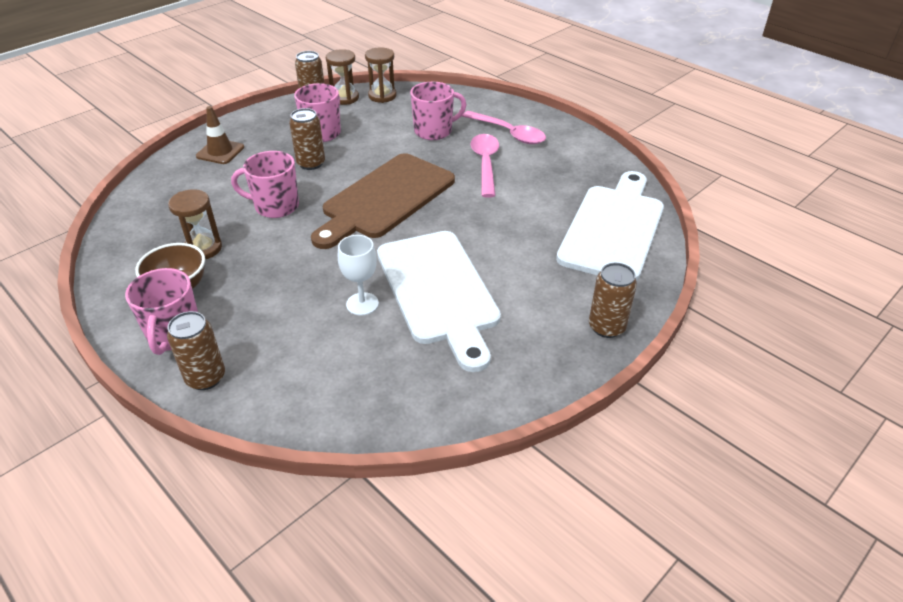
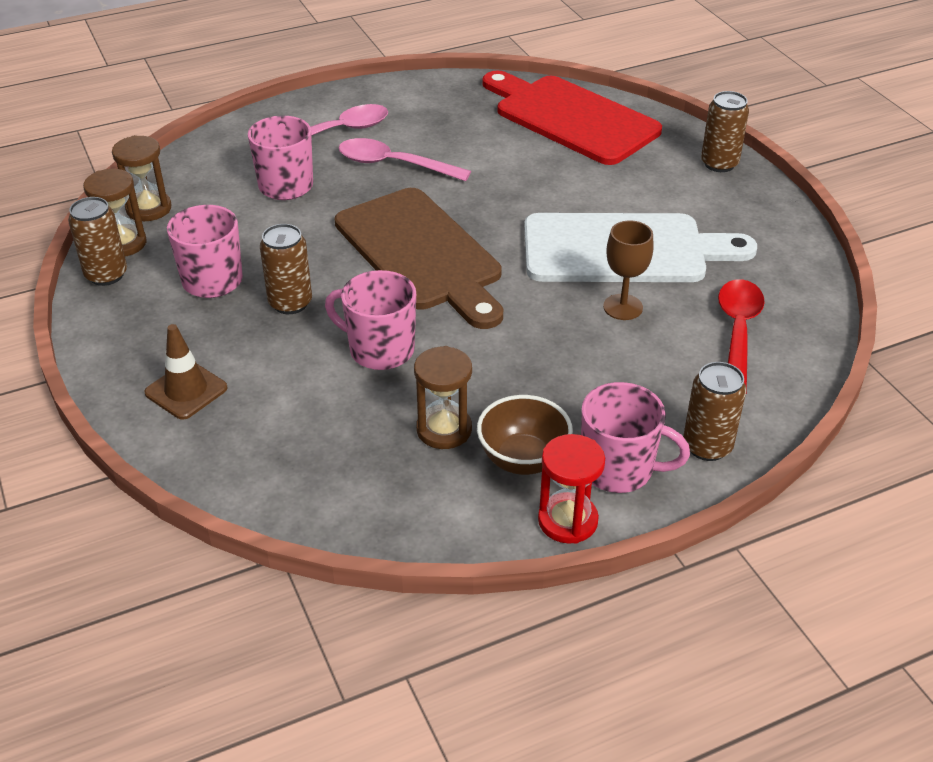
camera: 70 degrees left, 0 degrees up
pink mug [231,151,299,218] -> pink mug turned 90 degrees clockwise [325,270,416,370]
white goblet [338,235,379,316] -> brown goblet [603,220,654,320]
white cutting board [556,171,664,281] -> red cutting board [482,70,662,165]
none -> red hourglass [538,434,605,544]
none -> red spoon [718,279,765,394]

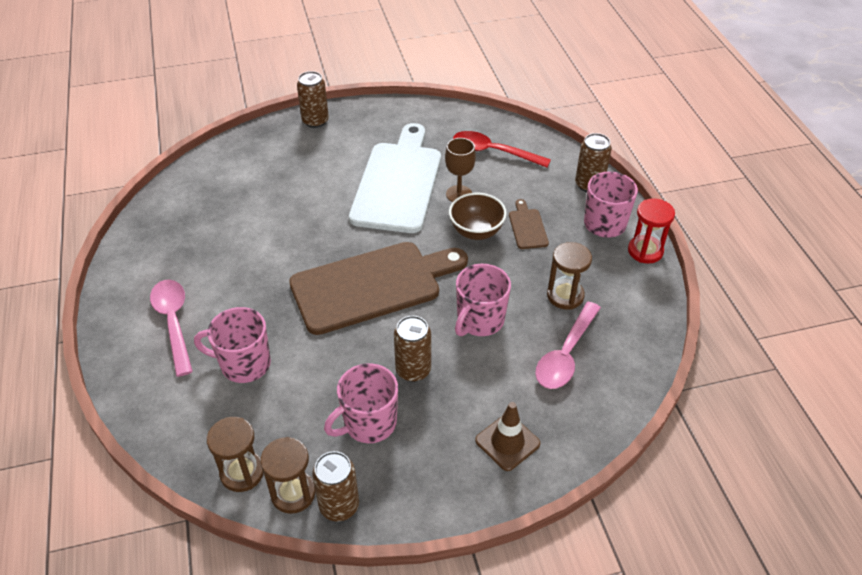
camera: 80 degrees left, 5 degrees up
pink spoon [339,138,471,181] -> pink spoon moved to [535,302,601,389]
brown bowl [477,395,573,475] -> brown bowl moved to [449,193,507,240]
red cutting board [482,70,662,165] -> none
none -> brown cutting board [509,199,549,249]

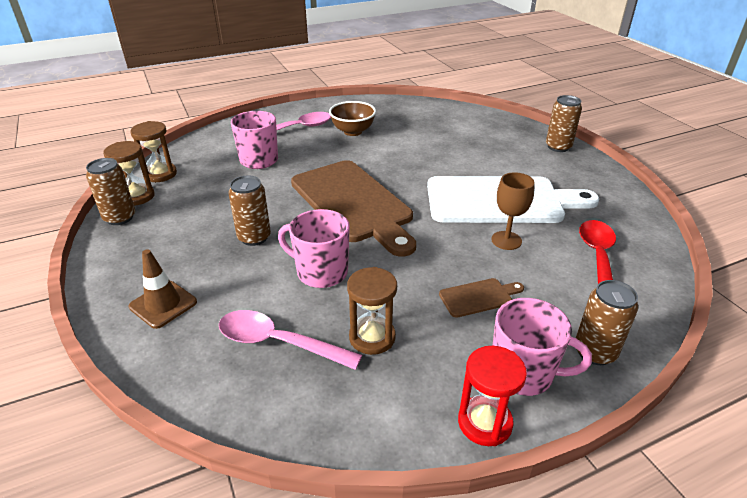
camera: 80 degrees right, 10 degrees down
pink mug [324,363,398,443] -> none
brown bowl [449,193,507,240] -> brown bowl moved to [329,101,376,136]

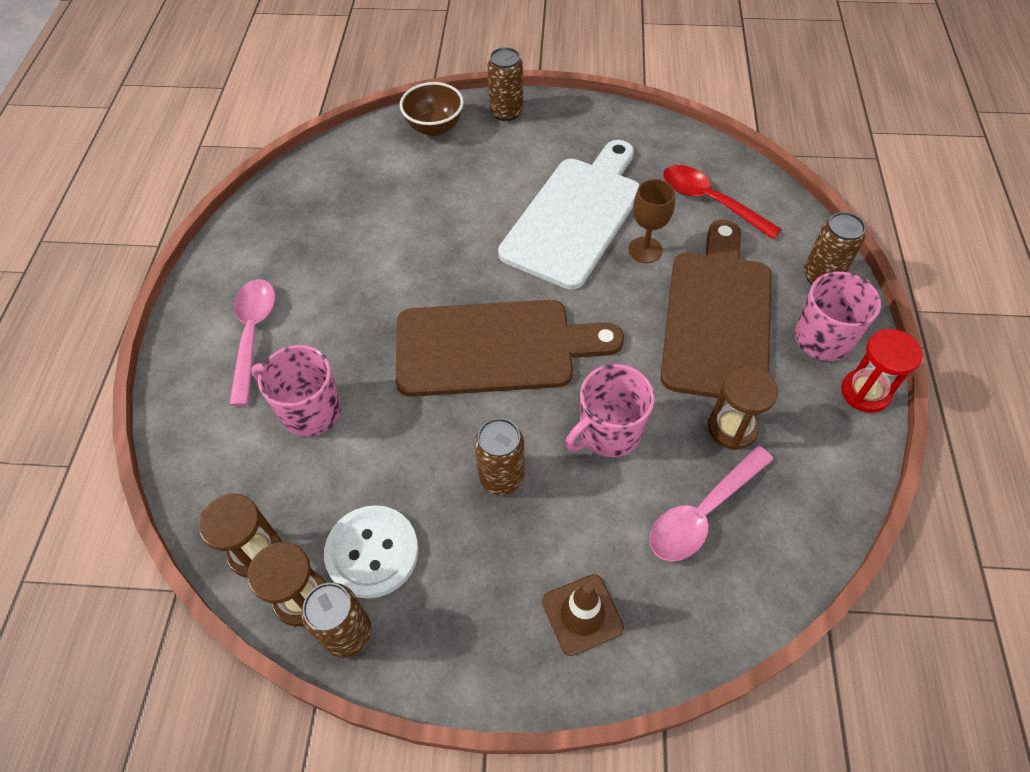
camera: 60 degrees left, 20 degrees up
brown bowl [329,101,376,136] -> brown bowl moved to [400,82,464,136]
brown cutting board [439,278,524,318] -> brown cutting board [661,220,771,398], size x2.43
none -> white button [324,505,419,599]

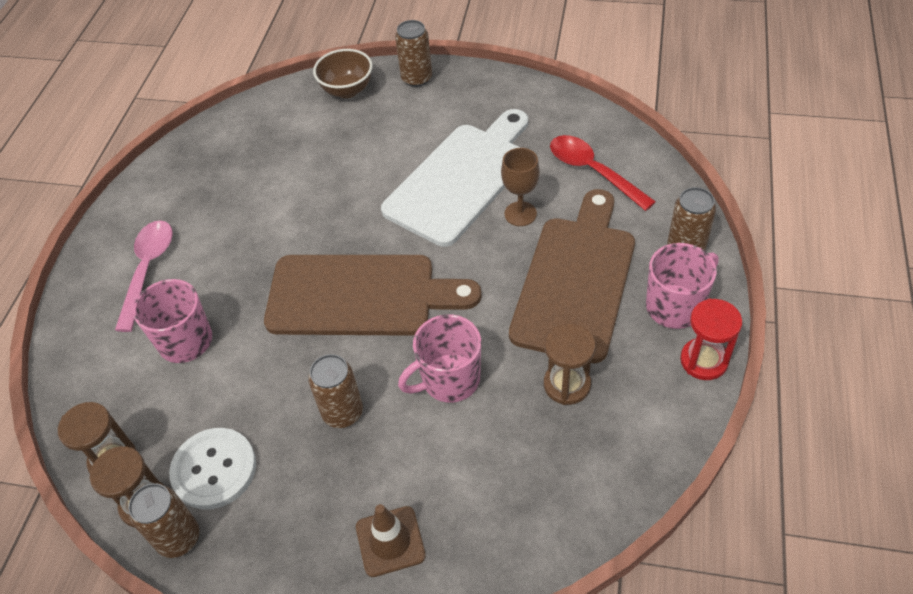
camera: 10 degrees right, 5 degrees down
pink spoon [649,446,774,561] -> none

